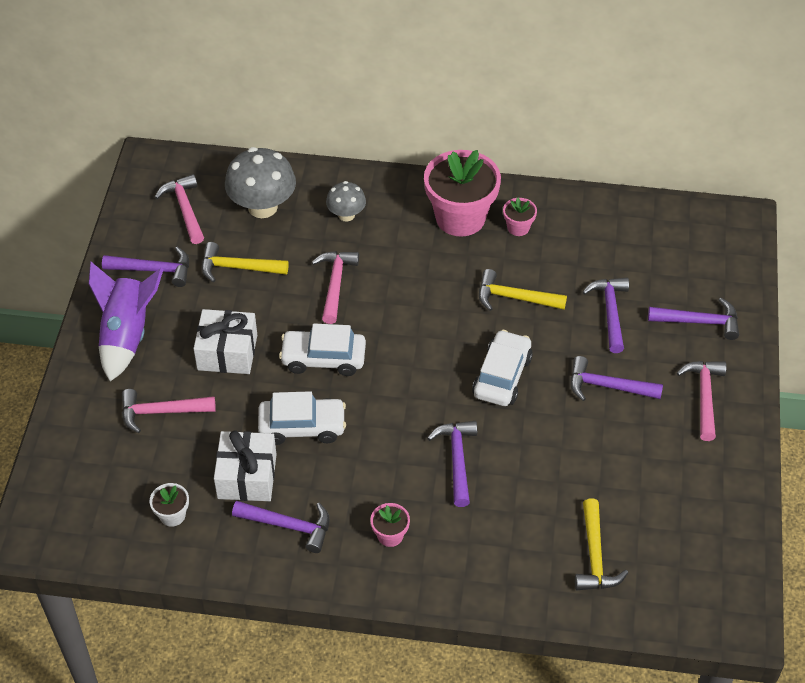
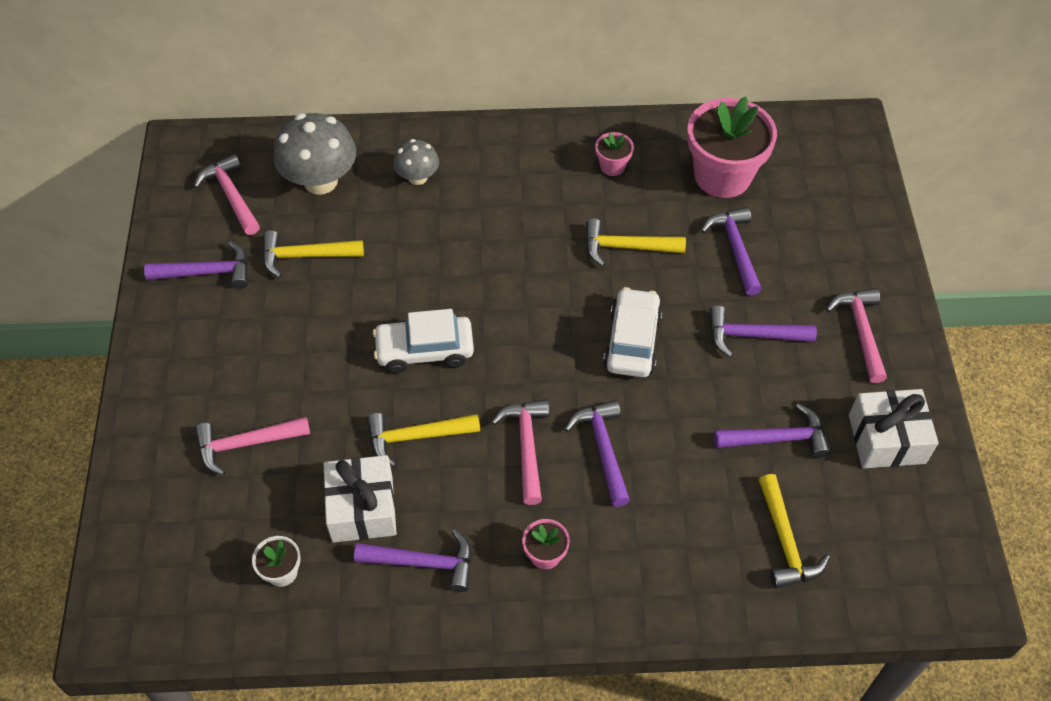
camera: 10 degrees left, 5 degrees up
purple rocket [89,262,163,381] -> none
white gift [193,309,257,374] -> white gift moved to [849,389,939,469]
white car [258,391,346,445] -> yellow hammer [367,413,480,467]
pink hammer [312,251,359,324] -> pink hammer moved to [491,399,549,505]
pink flower pot [424,150,501,236] -> pink flower pot moved to [687,96,777,198]
purple hammer [648,298,739,340] -> purple hammer moved to [714,404,830,458]

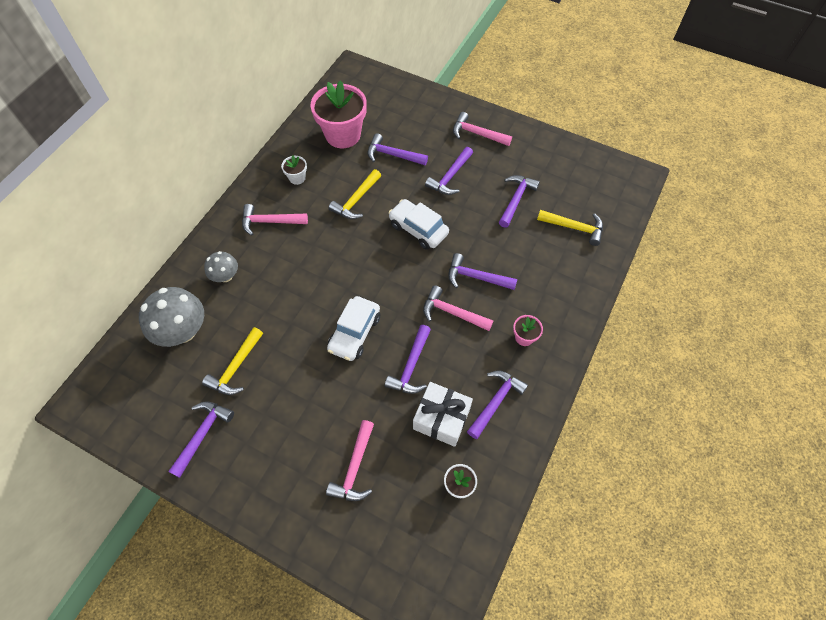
camera: 60 degrees left, 5 degrees up
pink hammer [194,154,260,235] -> pink hammer moved to [242,204,308,235]
yellow hammer [367,413,480,467] -> purple hammer [385,325,431,394]
pink flower pot [595,132,634,176] -> white flower pot [281,155,307,185]
white gift [849,389,939,469] -> none

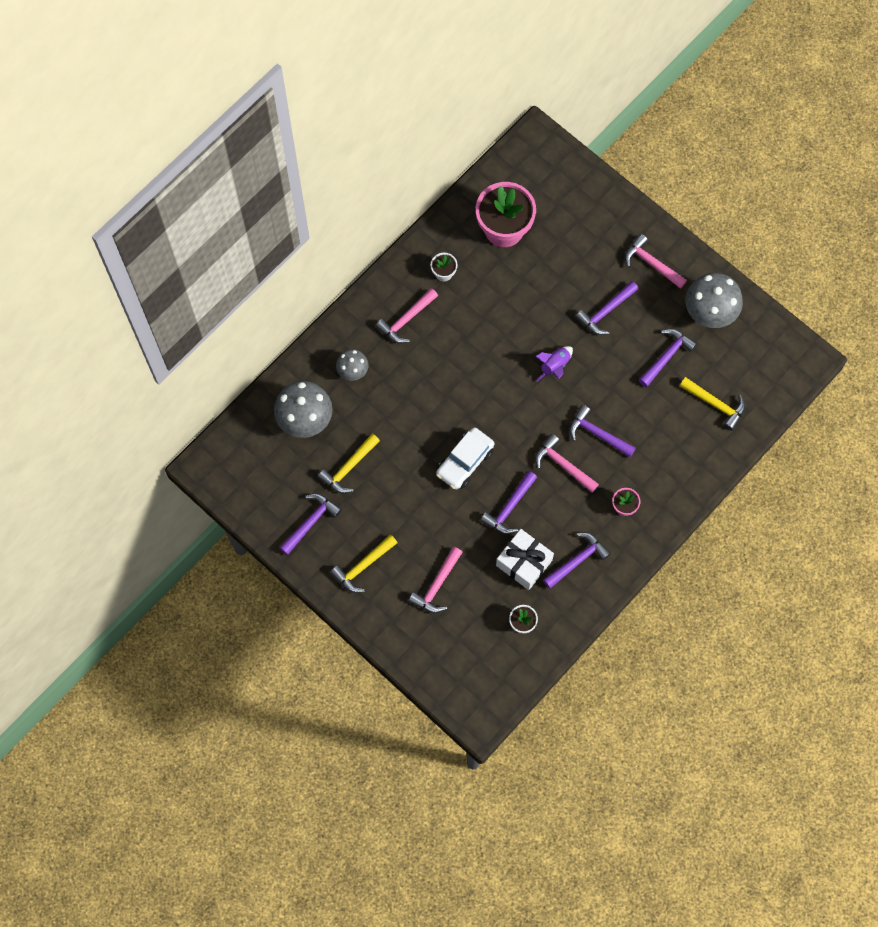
camera: 15 degrees right, 10 degrees up
pink hammer [242,204,308,235] -> pink hammer turned 60 degrees counterclockwise [376,288,438,343]
yellow hammer [329,169,381,219] -> yellow hammer moved to [330,534,397,593]
purple hammer [368,133,428,165] -> none
white car [389,199,449,250] -> purple rocket [535,346,573,382]
none -> grey mushroom [685,273,743,328]

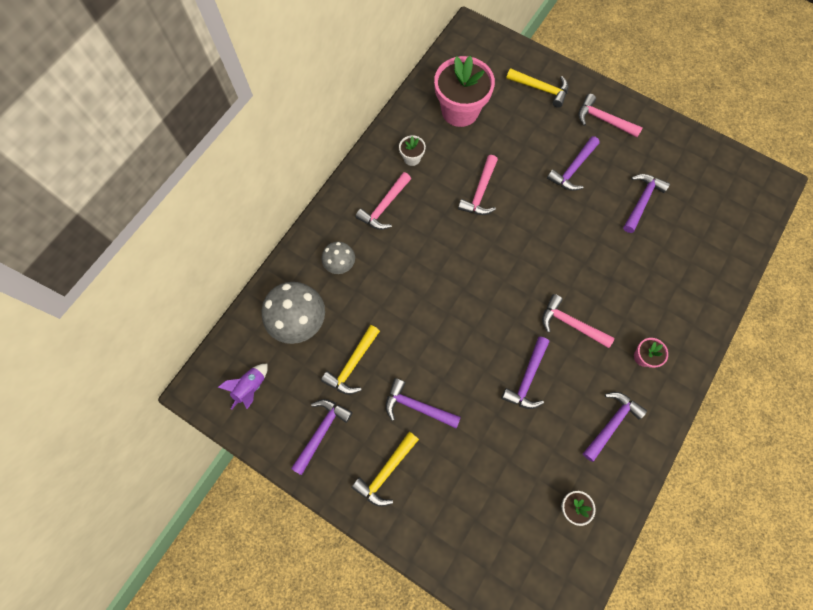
camera: 10 degrees left, 0 degrees up
pink hammer [408,546,463,613] -> pink hammer moved to [458,155,498,215]
white car [436,428,494,490] -> none
white gift [496,529,554,590] -> none
purple rocket [535,346,573,382] -> purple rocket moved to [217,364,268,410]
purple hammer [569,405,636,457] -> purple hammer moved to [386,378,461,428]
yellow hammer [680,377,745,431] -> yellow hammer moved to [506,68,568,108]
grey mushroom [685,273,743,328] -> none

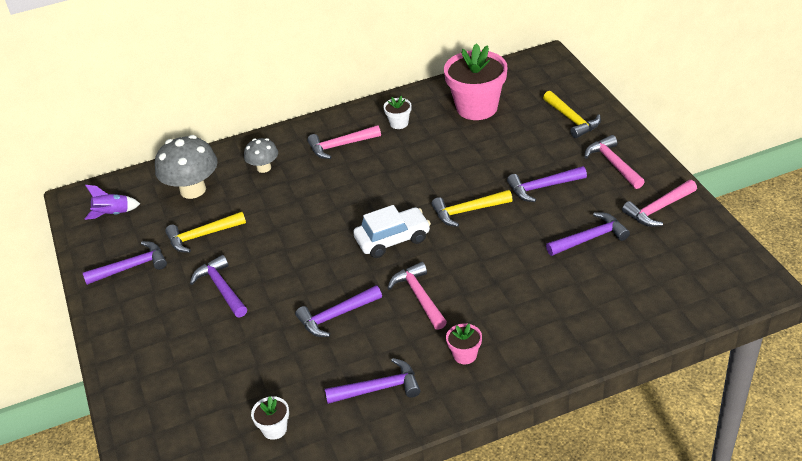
camera: 40 degrees right, 30 degrees down
yellow hammer [351,432,419,507] -> yellow hammer moved to [432,190,513,227]
pink hammer [458,155,498,215] -> pink hammer moved to [622,180,697,227]
none -> white car [353,205,431,258]

